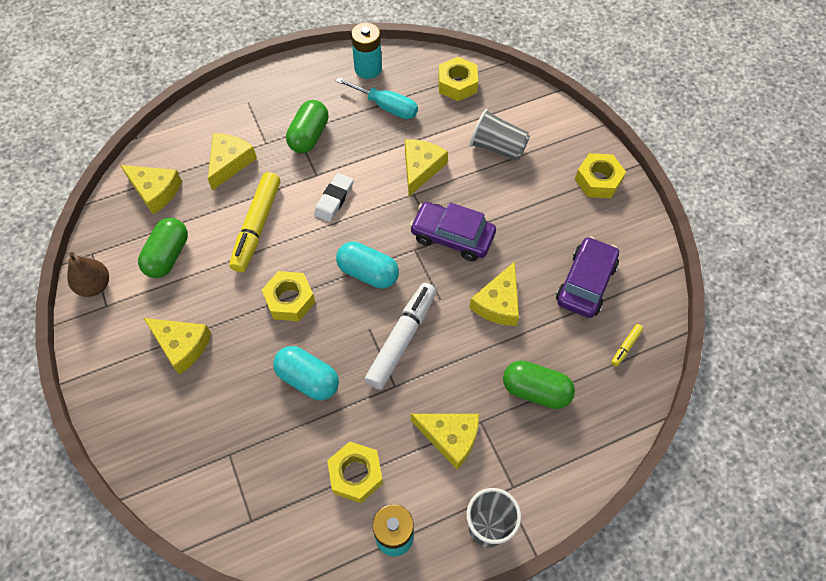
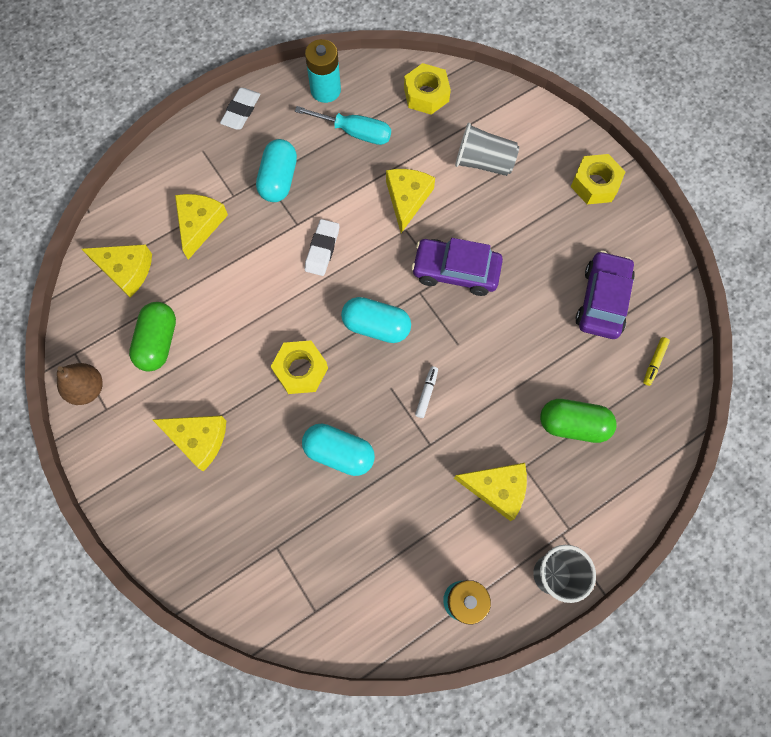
camera: 10 degrees left, 10 degrees up
yellow marker [229,172,281,272] -> none
green capsule [286,100,328,153] -> turquoise capsule [256,139,297,202]
yellow nut [327,442,383,503] -> none
white marker [364,283,436,390] -> white marker [415,366,438,418], size x0.43
yellow cheese [469,262,519,326] -> none
none -> white eraser [220,88,260,130]

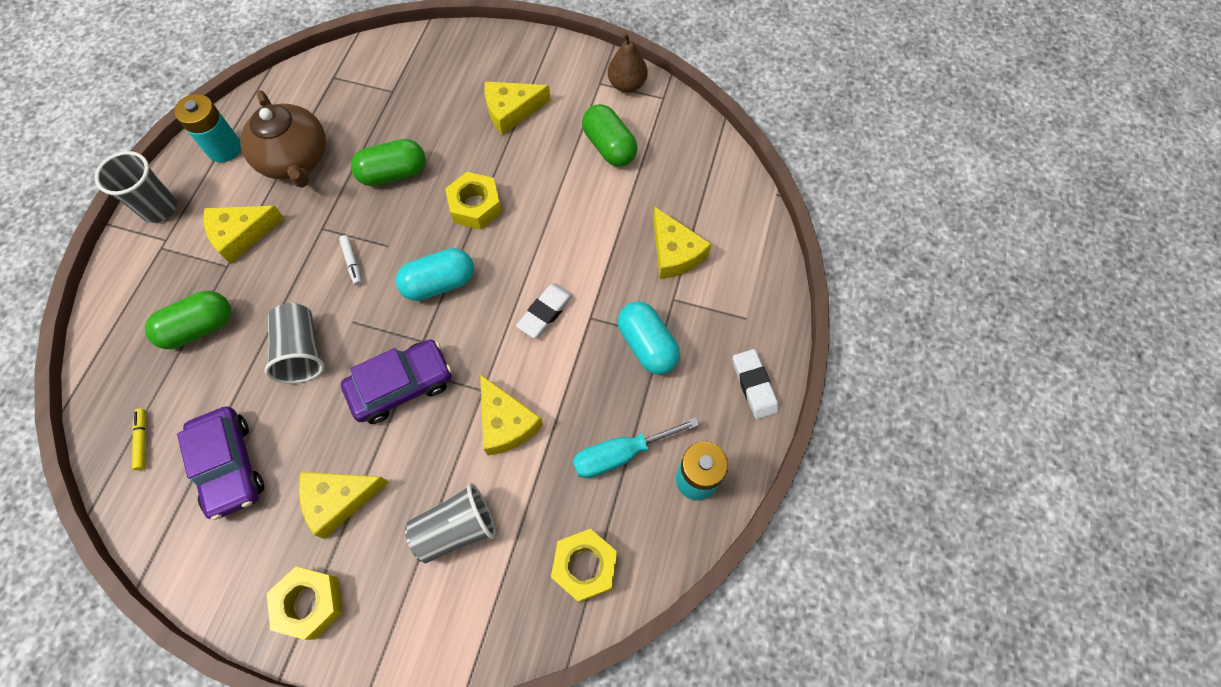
camera: 140 degrees right, 5 degrees down
yellow cheese [82,244,152,298] -> yellow cheese moved to [299,472,389,539]
turquoise capsule [302,424,375,476] -> green capsule [351,139,425,186]
white eraser [305,219,339,276] -> white eraser turned 60 degrees clockwise [516,283,574,338]
none -> brown teapot [240,90,326,188]
none -> grey cup [264,303,324,384]

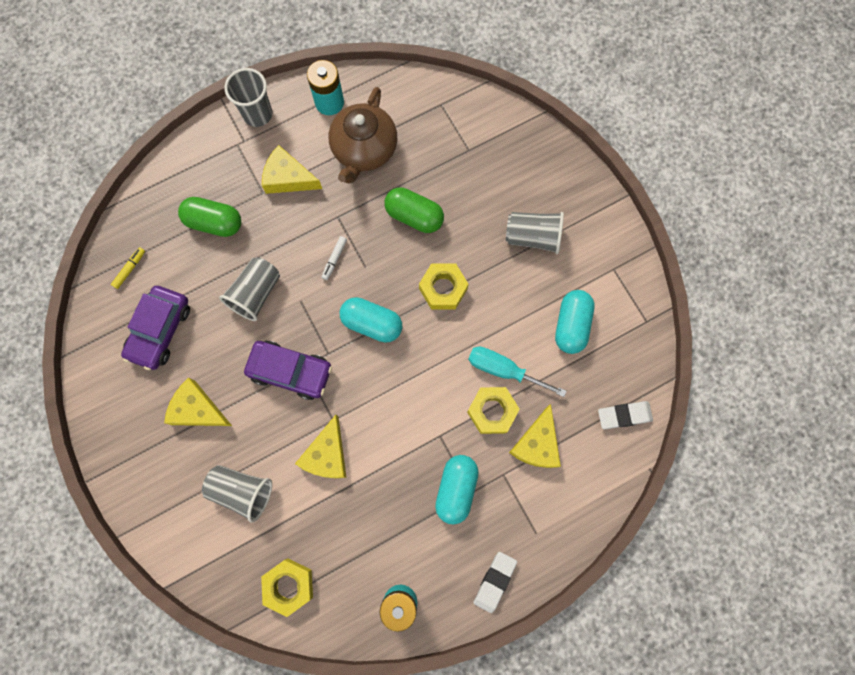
camera: 45 degrees right, 10 degrees up
yellow nut [267,566,343,640] -> yellow nut moved to [467,387,520,434]
yellow cheese [484,81,551,135] -> grey cup [506,212,564,254]
white eraser [516,283,574,338] -> white eraser moved to [598,401,653,429]
turquoise screwdriver [573,417,700,478] -> turquoise screwdriver moved to [468,347,567,397]
green capsule [582,104,637,167] -> turquoise capsule [555,290,595,354]
brown pear [608,33,647,93] -> none

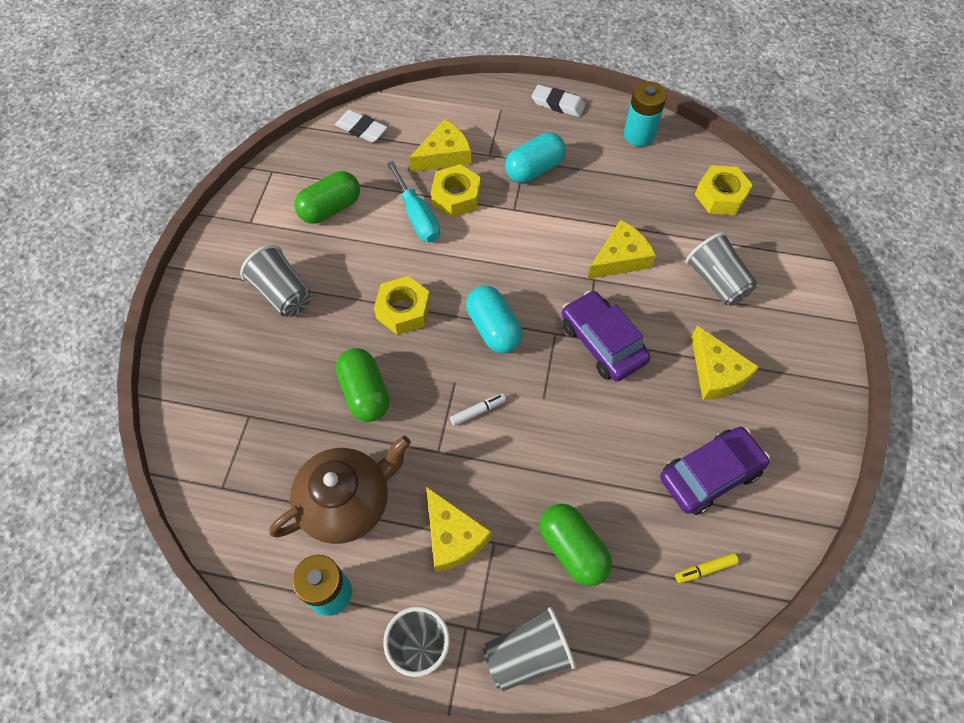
camera: 140 degrees left, 15 degrees down
grey cup [219,257,280,321] -> grey cup moved to [483,607,576,691]
white eraser [473,552,517,613] -> white eraser turned 45 degrees clockwise [532,85,586,117]
turquoise capsule [555,290,595,354] -> green capsule [294,171,360,224]

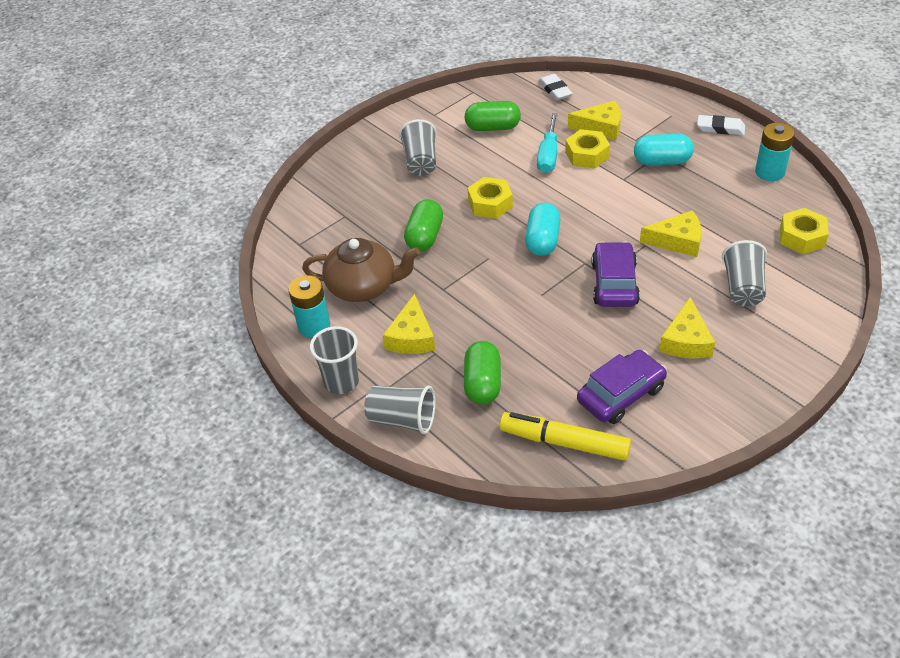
camera: 40 degrees right, 15 degrees down
white marker [450,393,506,426] -> none
white eraser [532,85,586,117] -> white eraser turned 45 degrees counterclockwise [697,115,745,135]
purple car [660,427,770,515] -> purple car turned 45 degrees counterclockwise [577,350,667,424]
yellow marker [675,553,739,583] -> yellow marker [500,412,631,461], size x2.34

